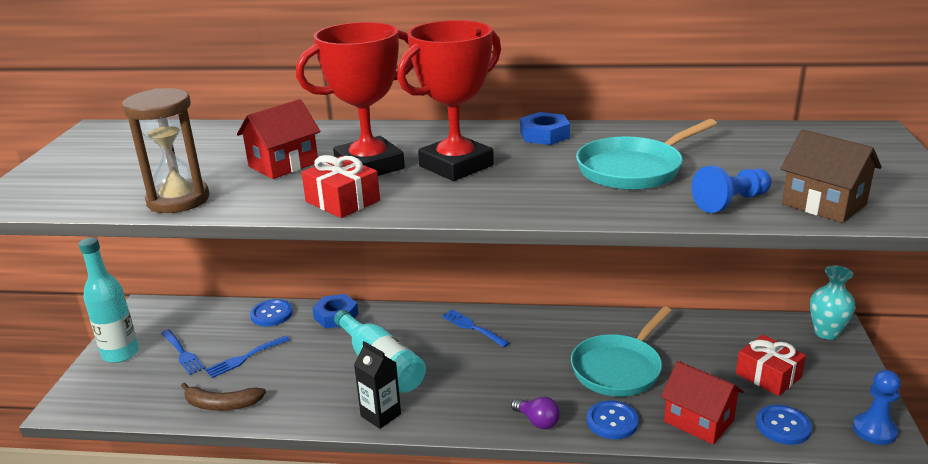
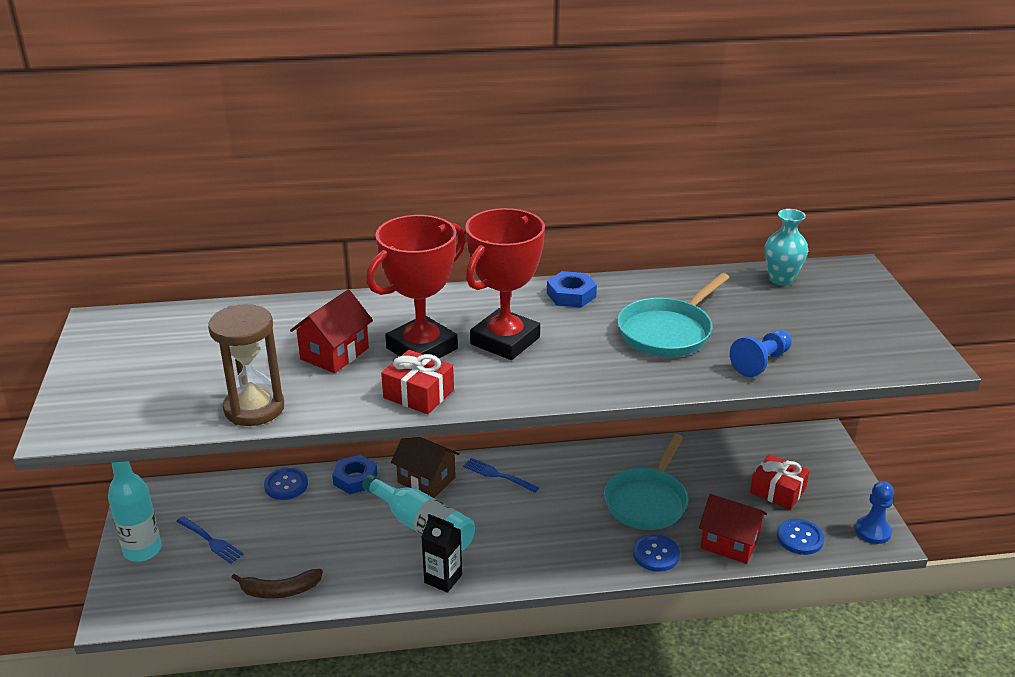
camera: 15 degrees left, 5 degrees up
blue fork [205,336,290,378] -> none
purple light bulb [511,397,560,429] -> none
brown house [780,129,882,223] -> brown house moved to [391,437,460,498]
turquoise vase [810,265,855,340] -> turquoise vase moved to [765,209,808,286]

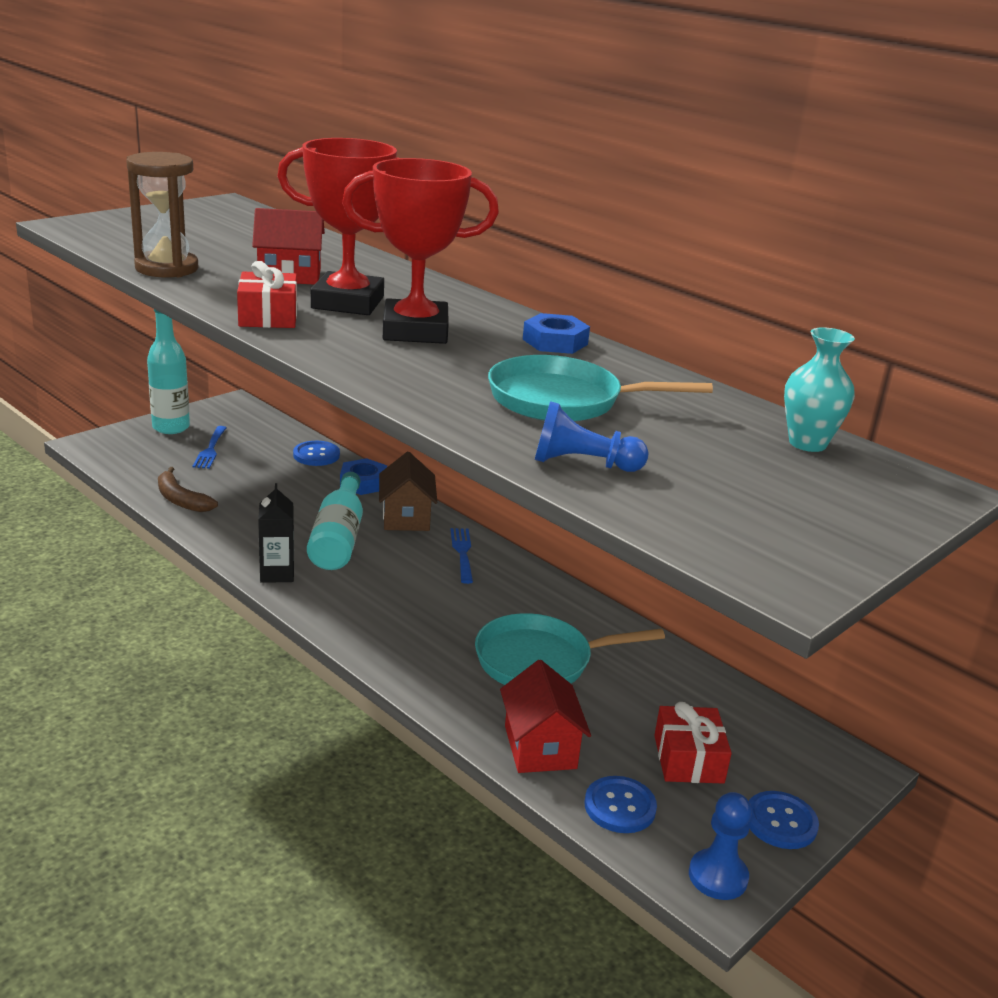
camera: 50 degrees right, 5 degrees down
blue button [633,534,680,572] -> blue button moved to [749,791,819,849]

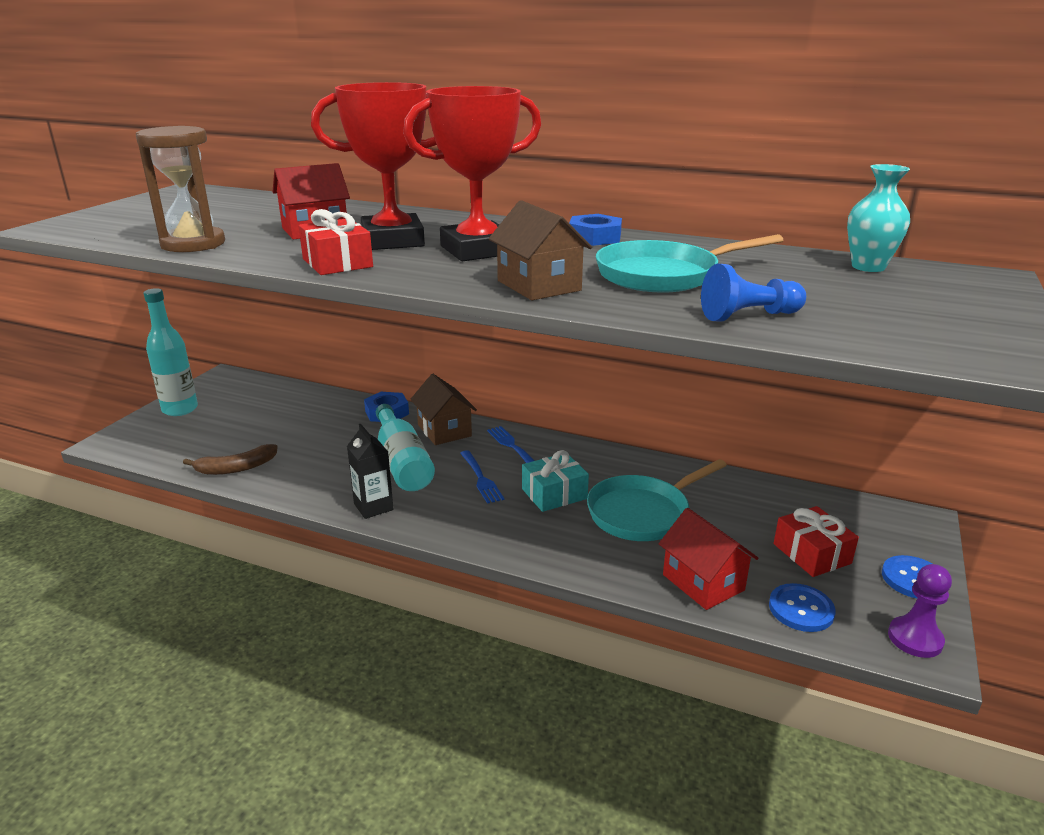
camera: 20 degrees left, 0 degrees up
brown banana [158,467,218,512] -> brown banana turned 45 degrees counterclockwise [183,444,278,475]
blue fork [192,426,227,469] -> blue fork moved to [460,450,505,504]
blue button [293,441,340,466] -> none
blue pawn [689,792,752,900] -> purple pawn [888,564,952,658]
none -> brown house [489,200,592,300]
none -> turquoise gift [522,450,589,512]

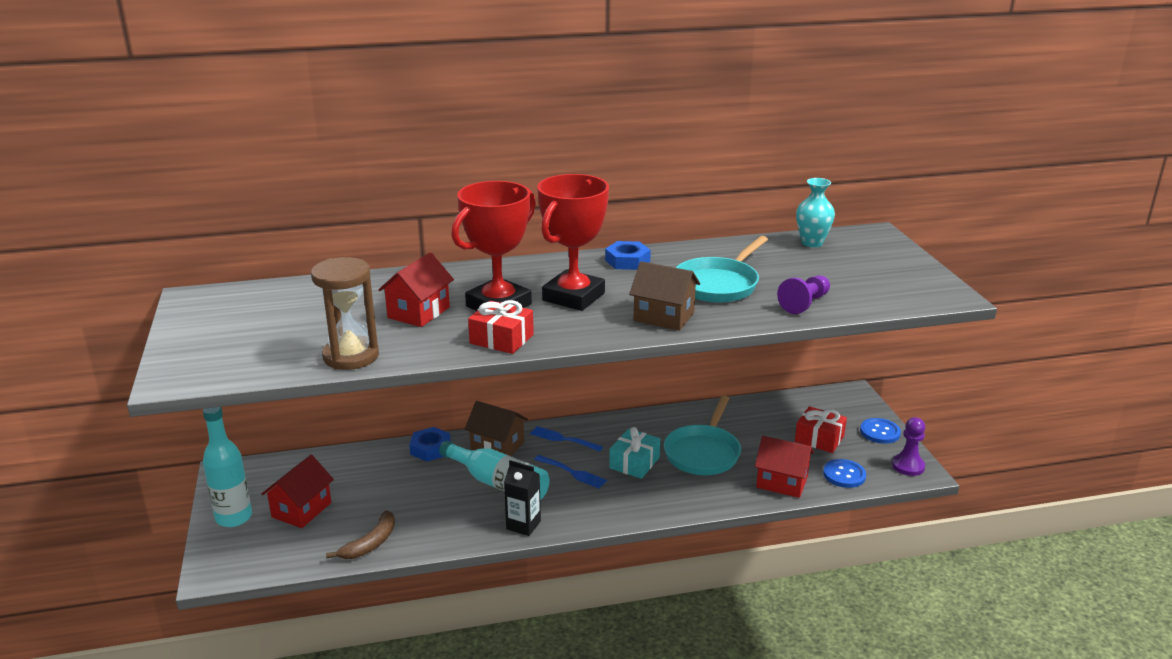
camera: 35 degrees left, 0 degrees up
blue pawn [701,264,806,322] -> purple pawn [777,275,830,314]
none -> red house [262,455,334,528]

